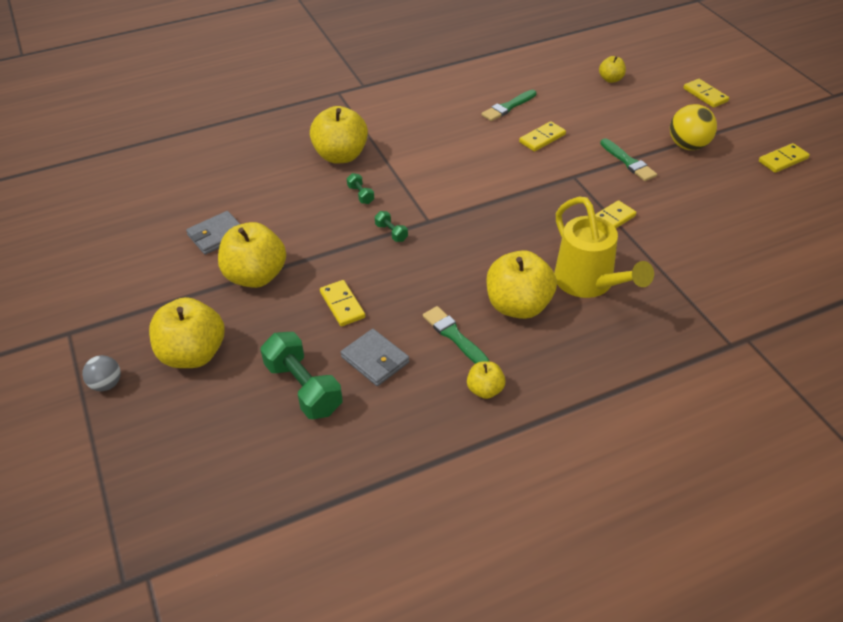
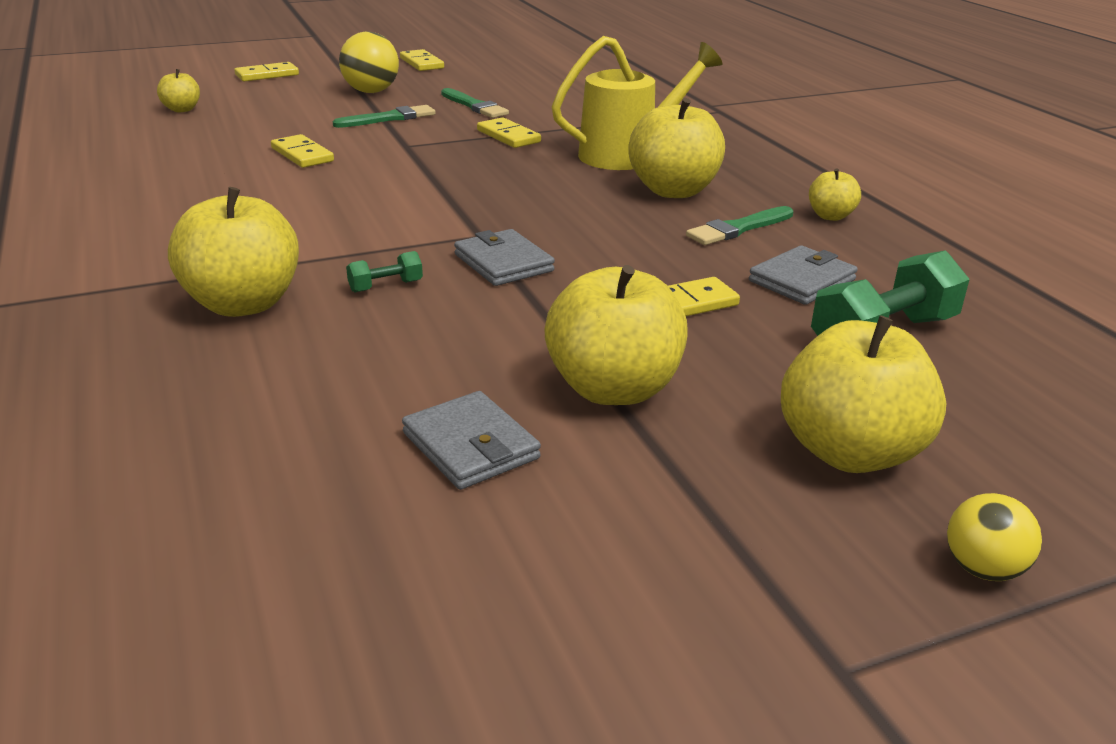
camera: 90 degrees left, 15 degrees down
grey ball [82,355,121,391] -> yellow ball [947,493,1042,581]
green dumbbell [375,211,408,242] -> grey wallet [454,229,555,286]
green brush [481,90,536,121] -> green brush moved to [441,88,509,118]

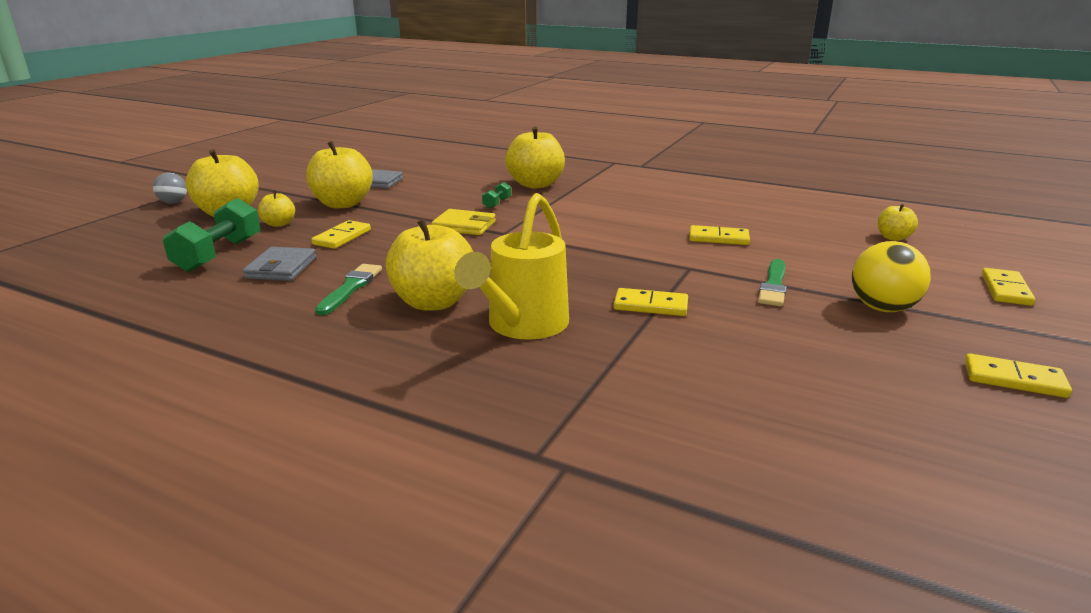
camera: 140 degrees right, 5 degrees down
green brush [441,88,509,118] -> none
grey wallet [454,229,555,286] -> yellow wallet [432,209,496,235]
yellow apple [809,168,861,221] -> yellow apple moved to [258,190,295,227]
yellow ball [947,493,1042,581] -> grey ball [153,173,187,204]

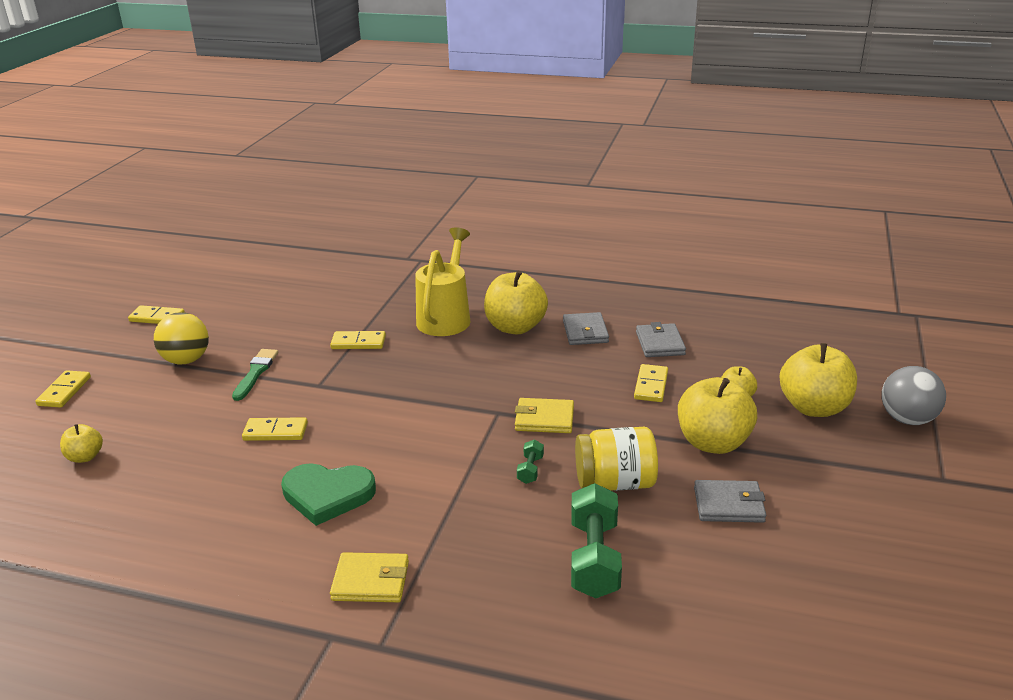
camera: 170 degrees right, 5 degrees up
grey ball [153,173,187,204] -> grey ball [882,366,946,425], size x1.63
green dumbbell [163,198,261,272] -> green dumbbell moved to [571,483,622,598]
green brush [315,264,382,315] -> grey wallet [563,312,609,345]
yellow apple [505,127,565,189] -> none
none -> green heart [281,463,376,526]
none -> yellow wallet [330,552,409,602]
none -> yellow jar [575,427,658,491]

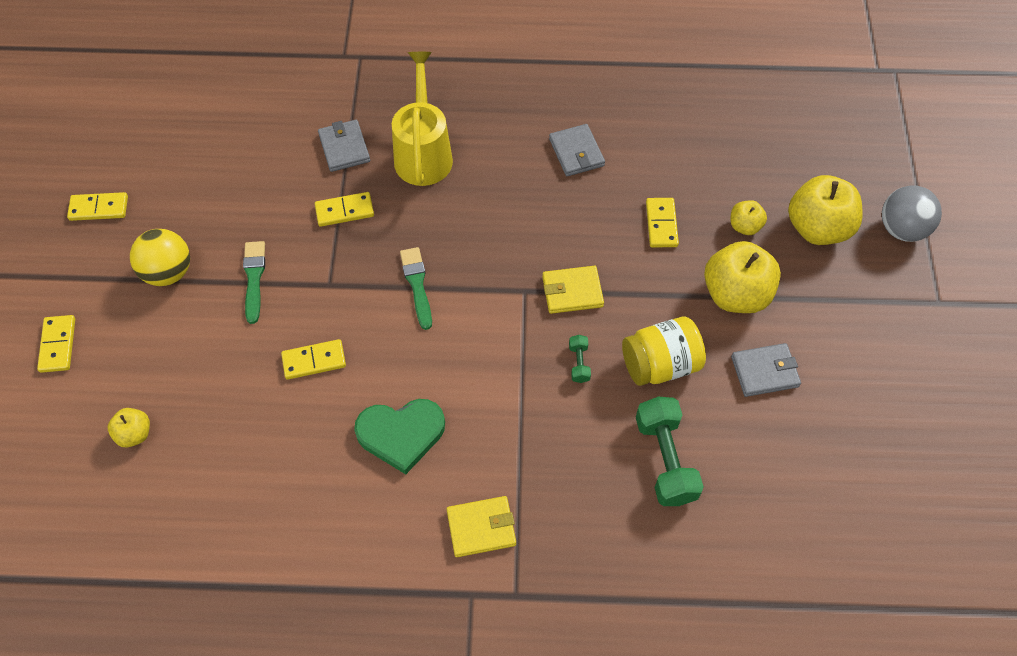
camera: 15 degrees left, 30 degrees up
yellow apple [484,271,548,334] -> none
grey wallet [636,322,686,357] -> grey wallet moved to [318,120,370,172]
none -> green brush [400,247,432,330]

